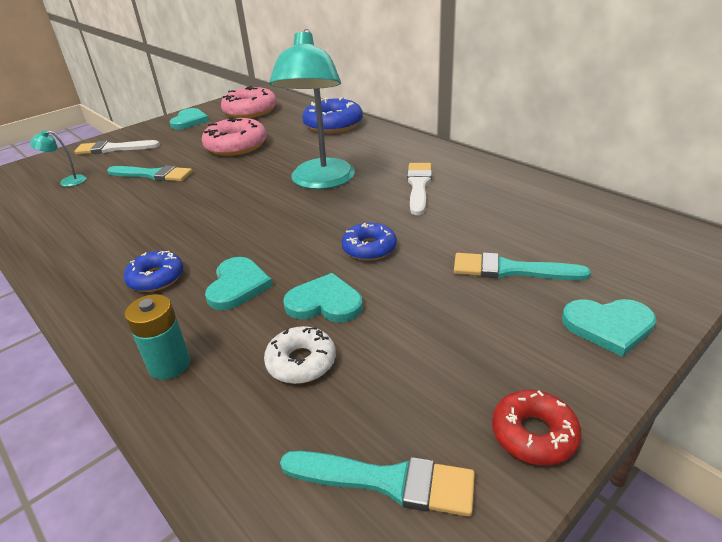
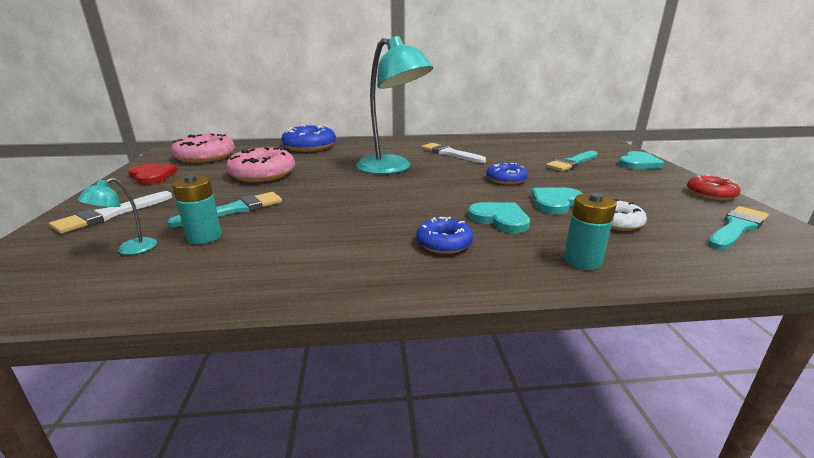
camera: 55 degrees left, 10 degrees down
turquoise heart [170,108,209,130] -> red heart [128,164,178,185]
none -> turquoise battery [172,175,222,244]

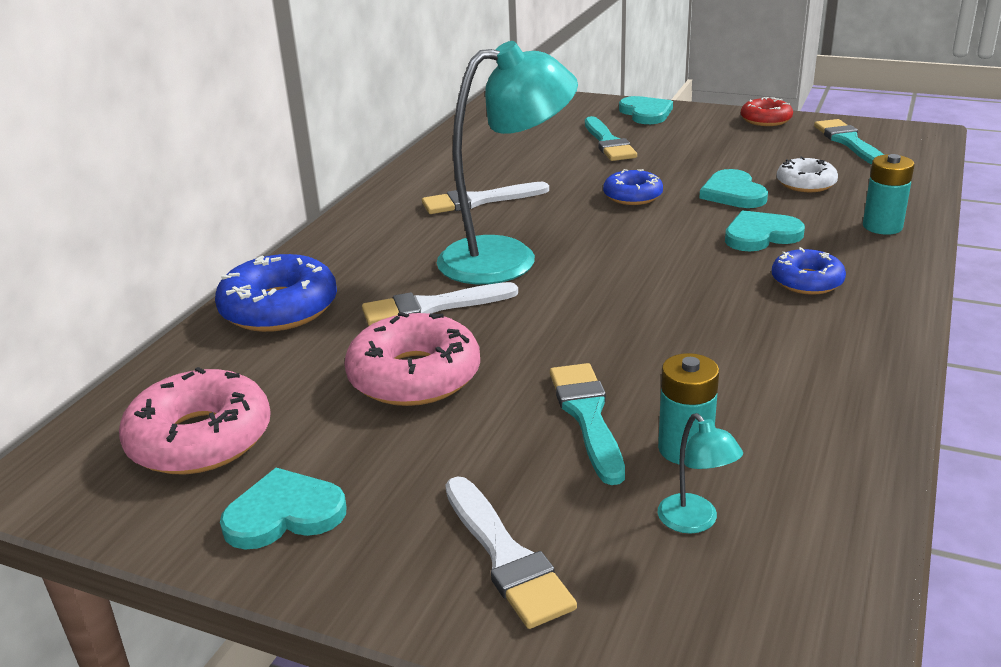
camera: 60 degrees left, 5 degrees up
red heart [128,164,178,185] -> turquoise heart [220,468,346,550]
none -> white brush [362,282,518,326]

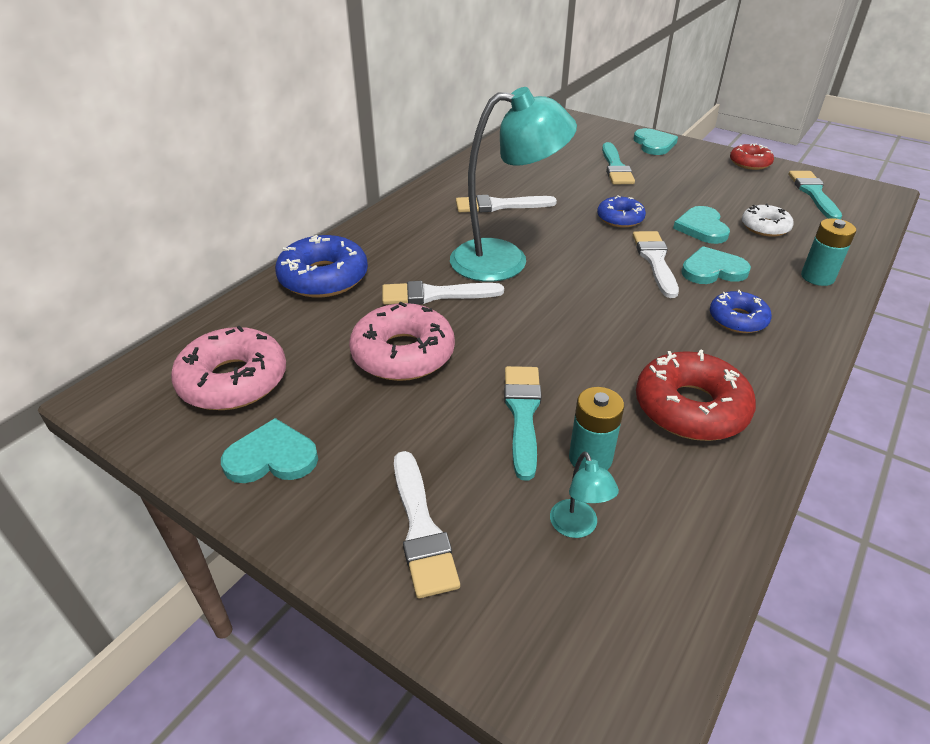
camera: 10 degrees right, 10 degrees up
none -> white brush [633,231,679,298]
none -> red donut [636,349,756,441]

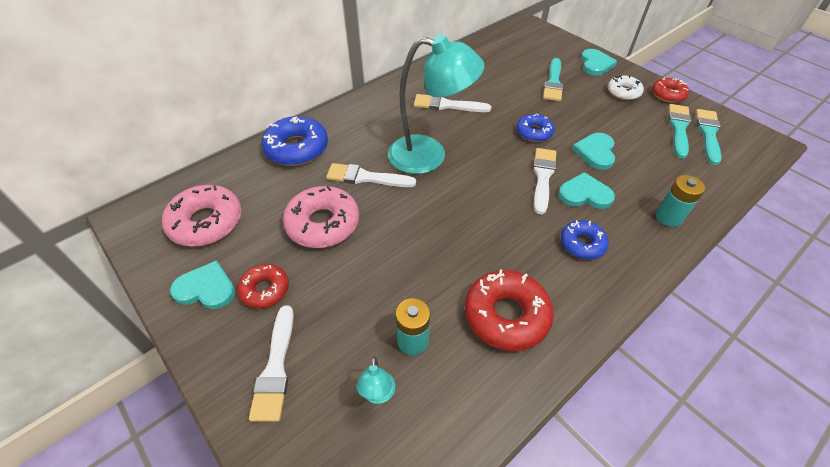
camera: 15 degrees right, 10 degrees up
turquoise brush [504,366,542,480] -> turquoise brush moved to [668,104,691,158]
white donut [742,203,794,237] -> white donut moved to [608,75,644,100]
none -> red donut [237,264,289,308]

